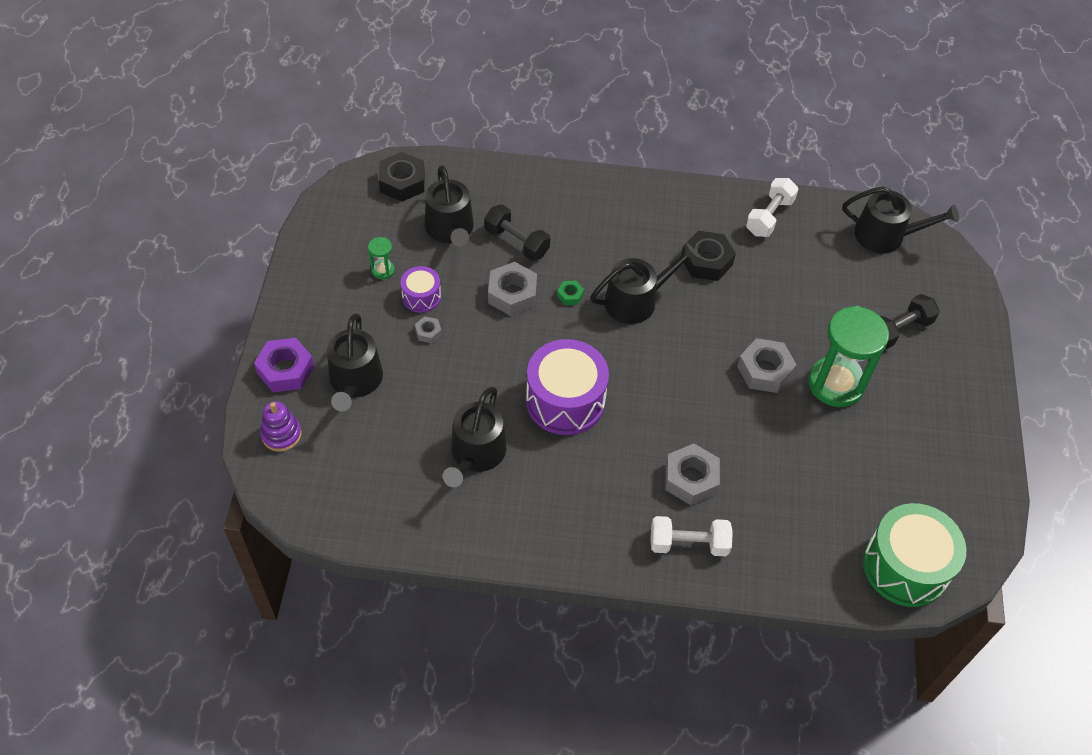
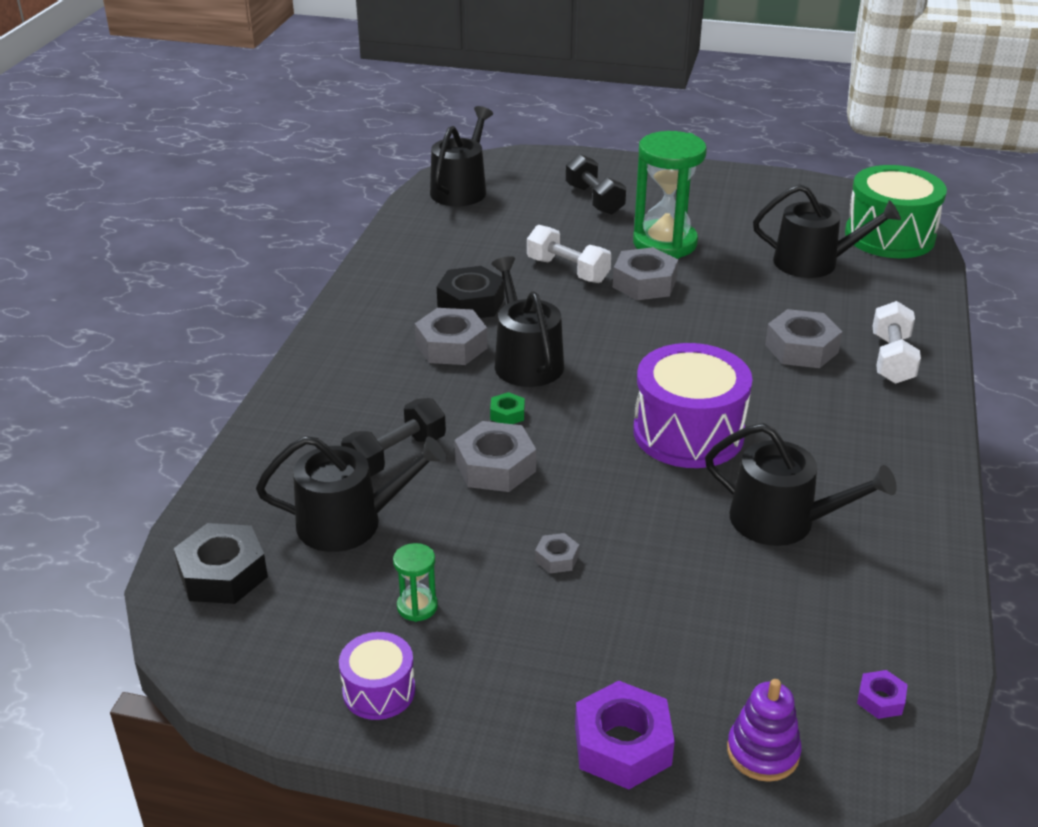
camera: 80 degrees left, 20 degrees down
black watering can [327,313,383,411] -> black watering can moved to [753,184,901,278]
purple drum [401,266,441,313] -> purple drum moved to [339,632,415,720]
white dumbbell [746,178,799,237] -> white dumbbell moved to [527,225,611,283]
none -> grey nut [415,308,487,365]
none -> purple nut [857,670,908,719]

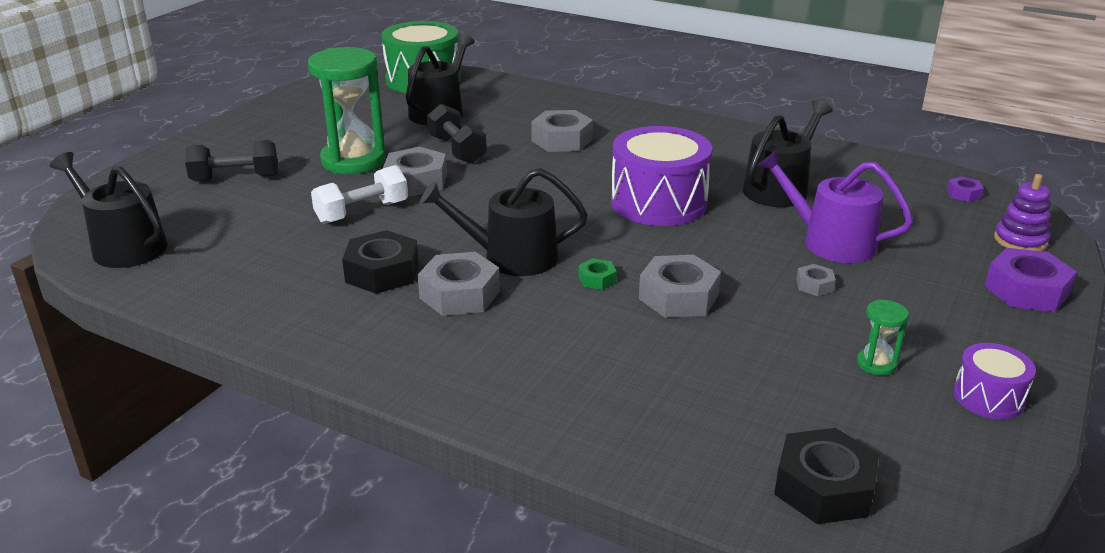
camera: 75 degrees left, 5 degrees down
black watering can [256,436,446,552] -> none
black dumbbell [341,398,446,476] -> black dumbbell moved to [427,104,487,164]
white dumbbell [872,301,921,384] -> none
none -> purple watering can [758,150,913,263]

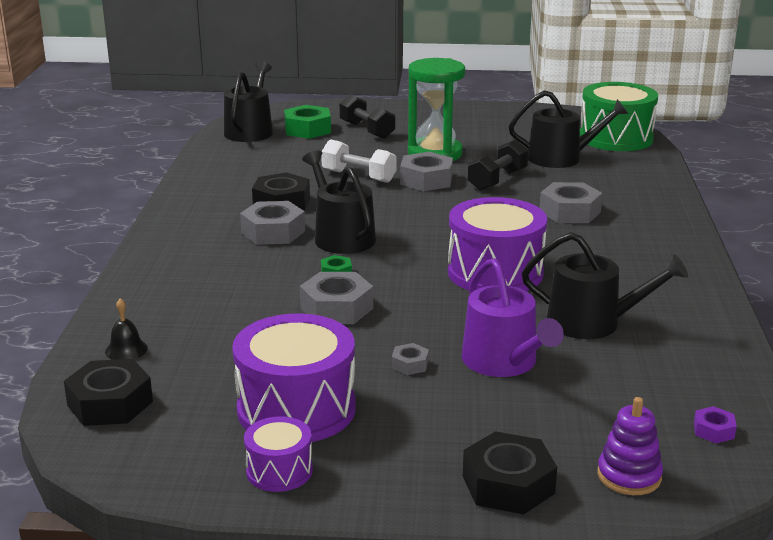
camera: 65 degrees right, 5 degrees down
purple watering can [758,150,913,263] -> purple watering can turned 150 degrees clockwise [462,258,564,377]
green hourglass [857,300,909,376] -> purple drum [232,313,356,442]
purple nut [985,248,1077,312] -> black nut [463,431,557,515]
none -> black bell [105,298,148,360]
none -> green nut [284,105,331,139]

